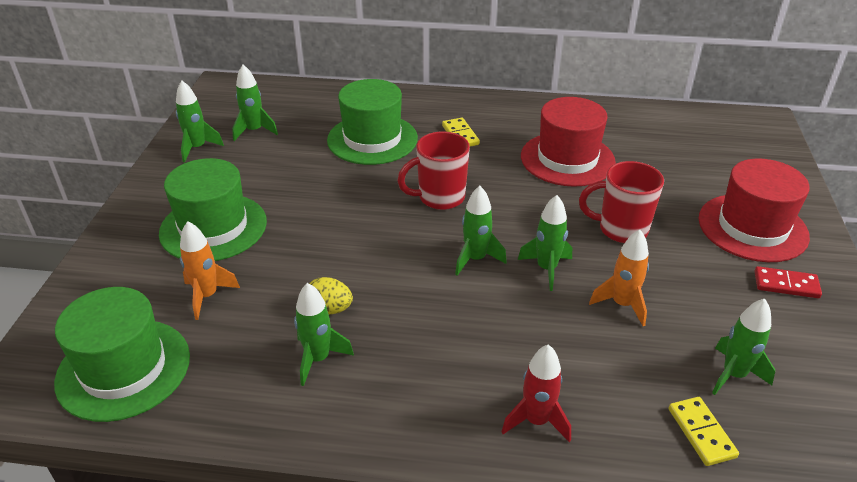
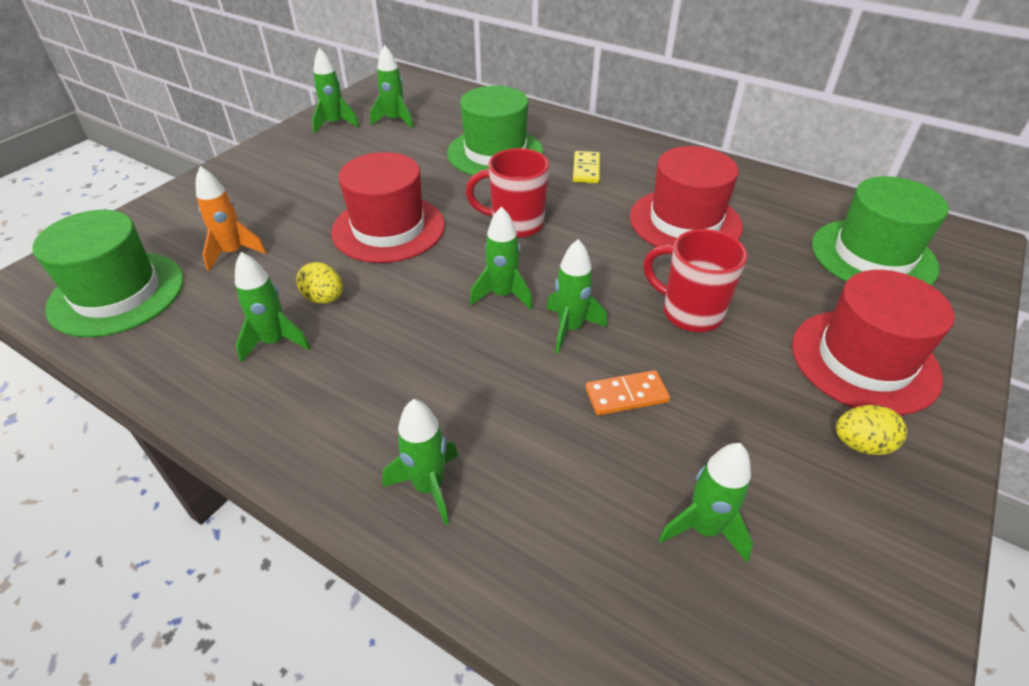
camera: 25 degrees right, 5 degrees up
green hat [159,158,267,261] -> green hat moved to [812,176,949,285]
red rocket [502,344,571,442] -> green rocket [382,399,458,525]
orange rocket [589,230,649,326] -> orange domino [585,370,670,415]
yellow domino [669,397,739,466] -> none
red domino [754,266,822,298] -> yellow egg [836,405,907,455]
none -> red hat [331,152,445,263]

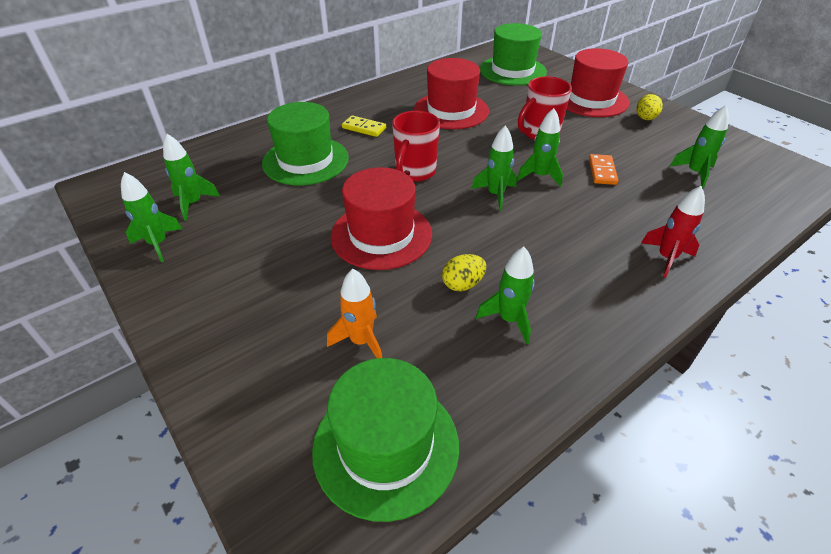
camera: 70 degrees left, 0 degrees up
green rocket [382,399,458,525] -> red rocket [641,186,705,278]

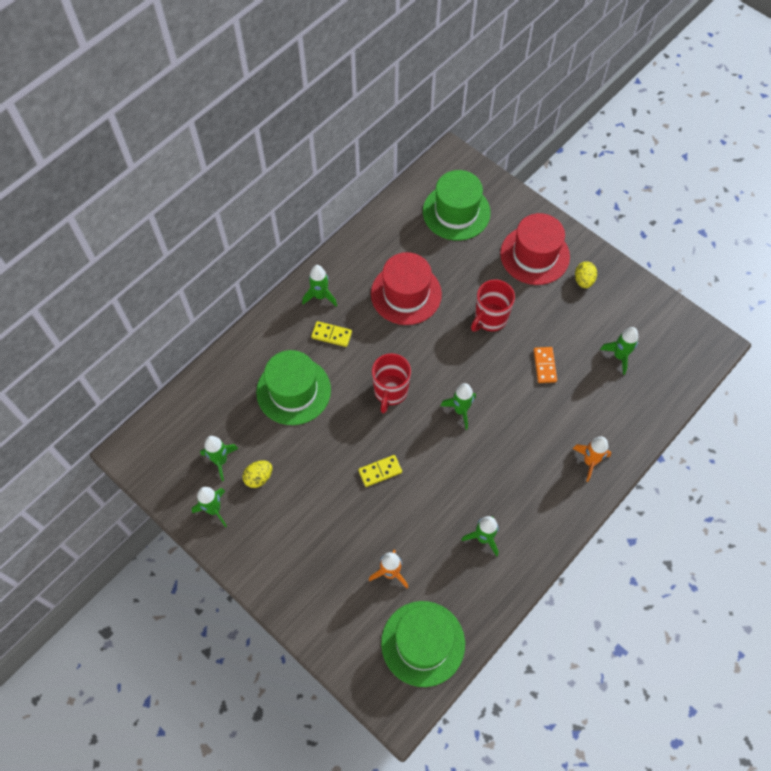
camera: 10 degrees left, 20 degrees up
red hat [331,167,432,270] -> yellow domino [358,455,402,487]
yellow egg [442,254,486,291] -> yellow egg moved to [242,460,272,488]
green rocket [517,108,563,187] -> green rocket moved to [302,265,337,307]
red rocket [641,186,705,278] -> orange rocket [573,436,611,482]

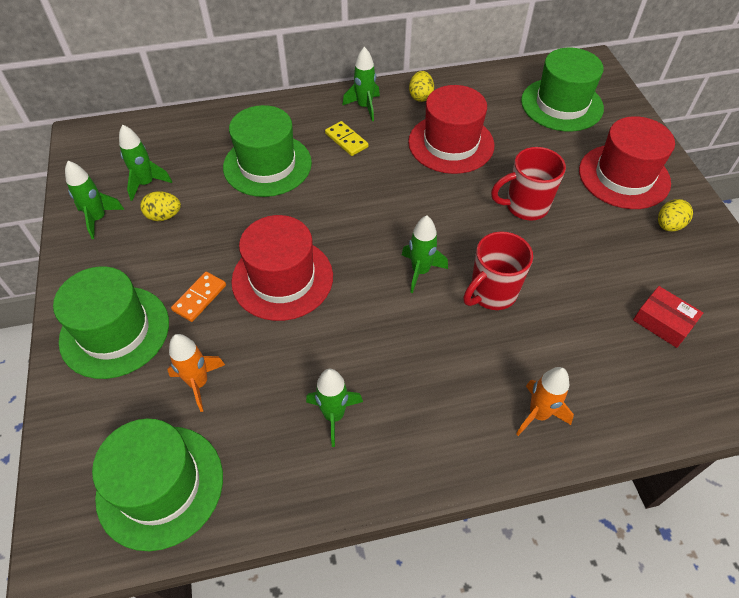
camera: 35 degrees right, 10 degrees down
yellow domino [358,455,402,487] -> red hat [231,215,333,321]
red mug [372,353,411,413] -> red mug moved to [463,231,533,310]
orange domino [534,347,557,383] -> orange domino moved to [171,272,226,322]
green rocket [600,327,638,375] -> red box [633,286,703,348]
none -> green hat [53,266,169,379]
none -> yellow egg [409,71,434,102]

